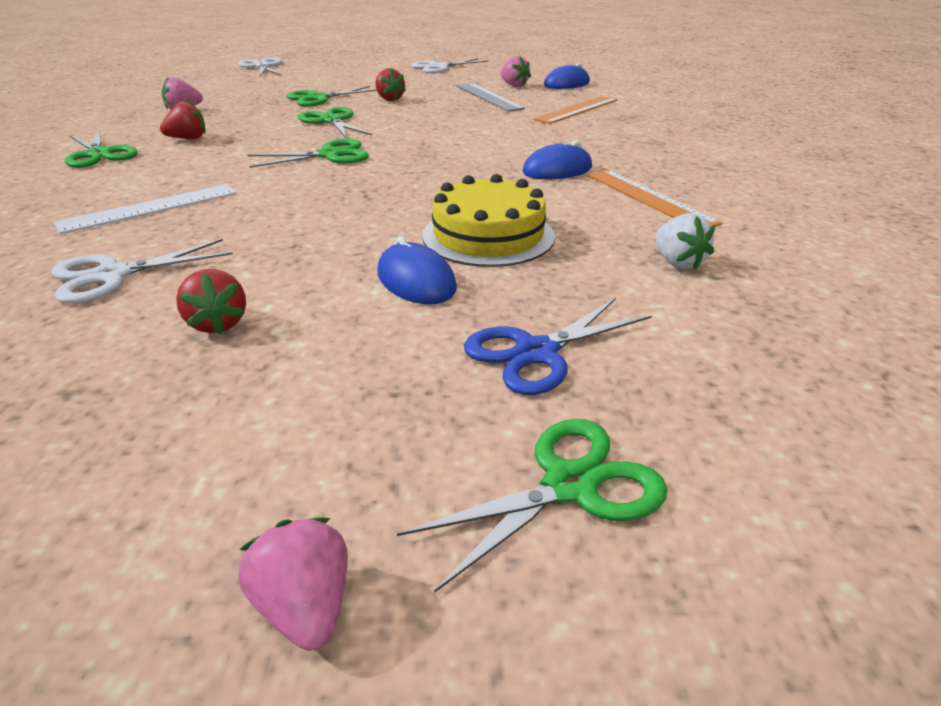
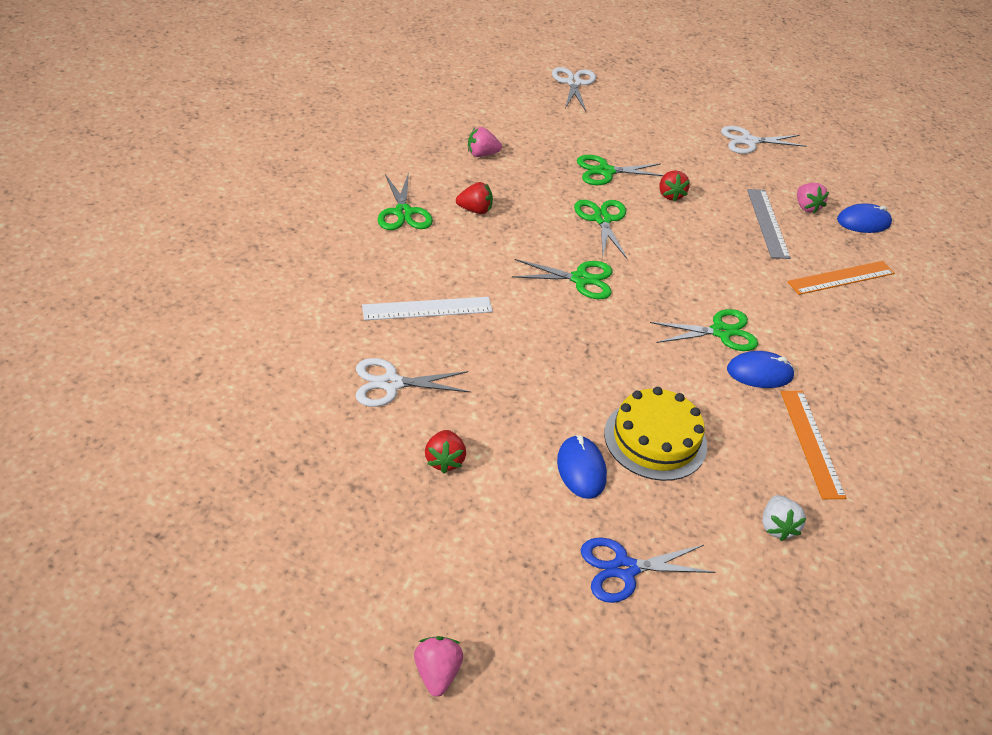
camera: 20 degrees right, 10 degrees up
green scissors [397,419,668,592] -> green scissors moved to [650,309,758,351]

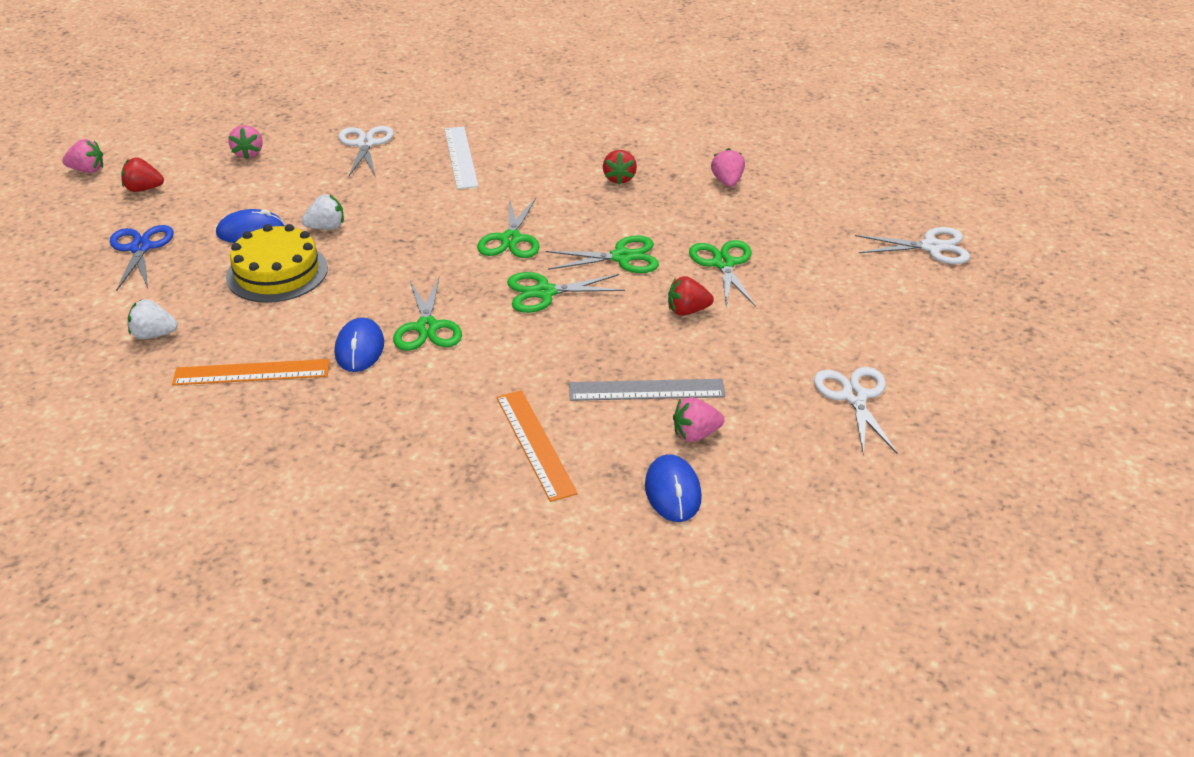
camera: 95 degrees right, 5 degrees down
green scissors [378,173,433,230] -> green scissors moved to [507,272,625,313]
red strawberry [425,430,466,473] -> red strawberry moved to [121,157,164,192]
none -> pink strawberry [228,125,262,159]
none -> white strawberry [301,194,344,230]

